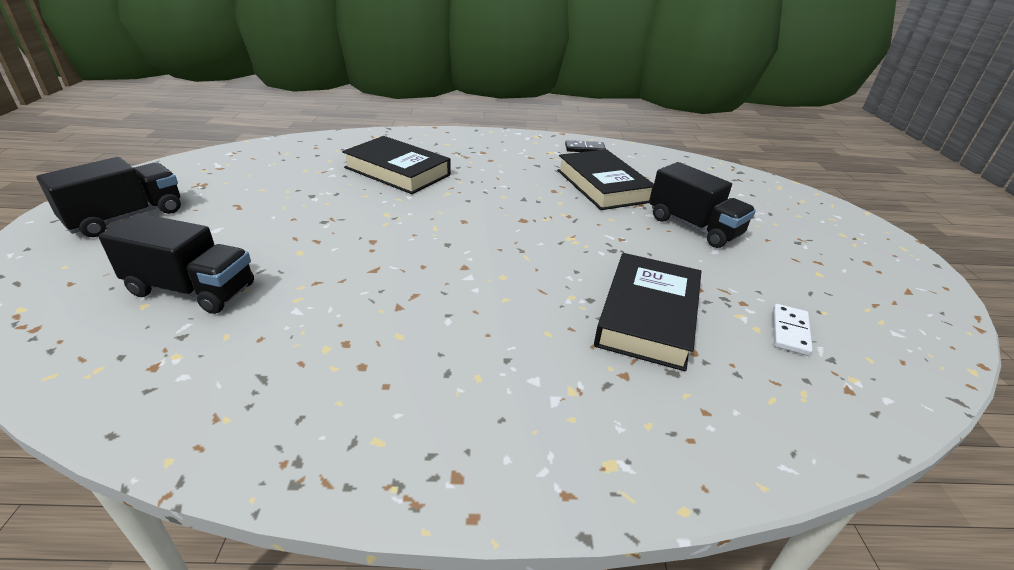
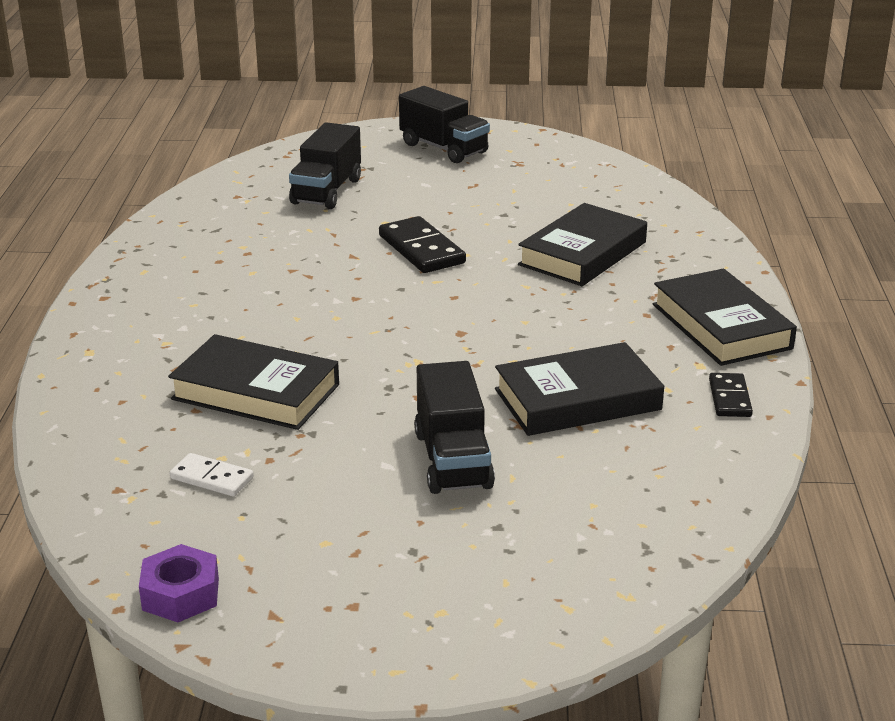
camera: 95 degrees right, 5 degrees down
black truck [650,162,756,248] -> black truck turned 60 degrees counterclockwise [414,361,495,494]
none -> purple nut [139,544,219,622]
none -> black domino [379,216,466,273]
none -> black book [653,269,797,366]

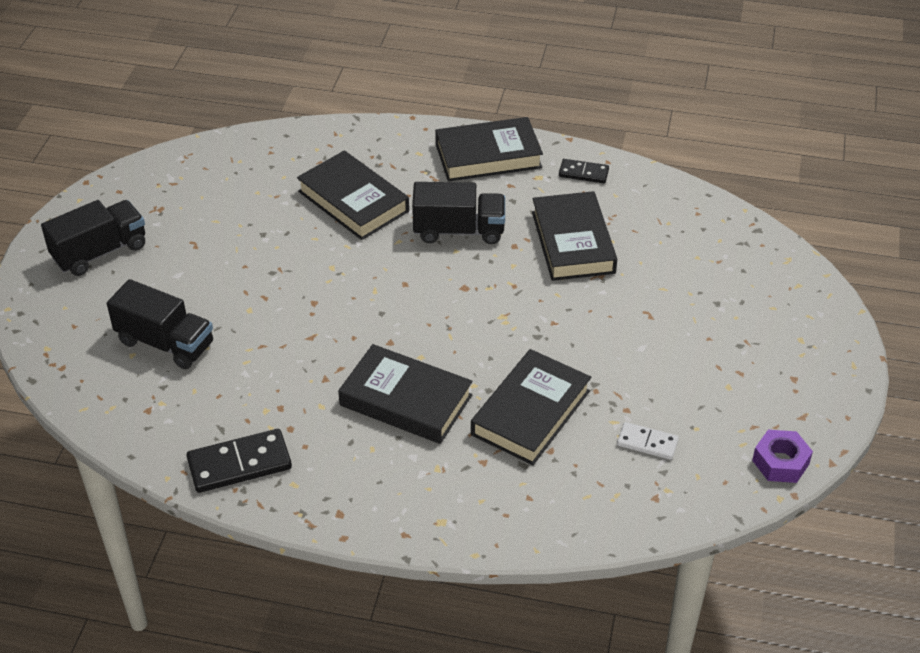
camera: 80 degrees left, 15 degrees up
white domino [170,453,254,497] -> white domino turned 75 degrees clockwise [617,422,679,460]
black domino [379,216,466,273] -> black domino moved to [187,429,292,493]
black truck [414,361,495,494] -> black truck moved to [412,182,505,244]
none -> black book [338,344,473,444]

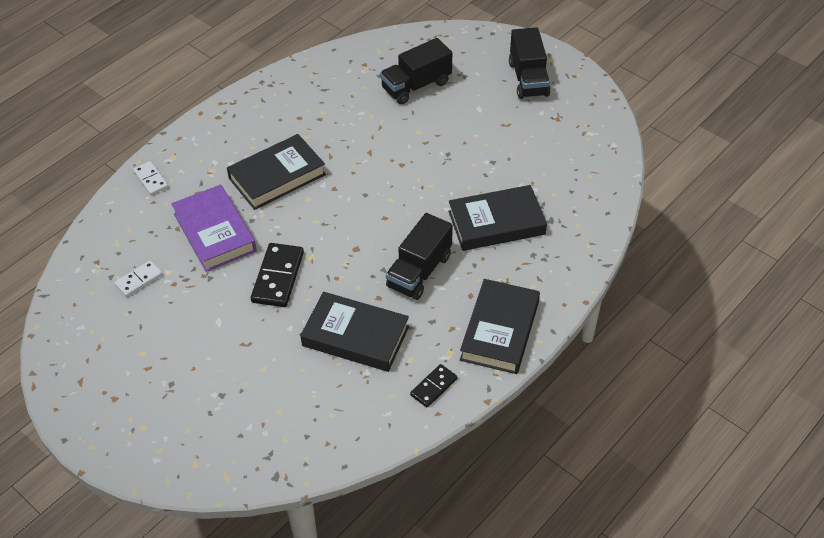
camera: 120 degrees right, 5 degrees up
black domino [187,429,292,493] -> black domino moved to [251,243,304,307]
black book [471,349,591,465] -> purple book [171,185,257,272]
purple nut [752,430,813,483] -> none
none -> white domino [133,161,169,195]

